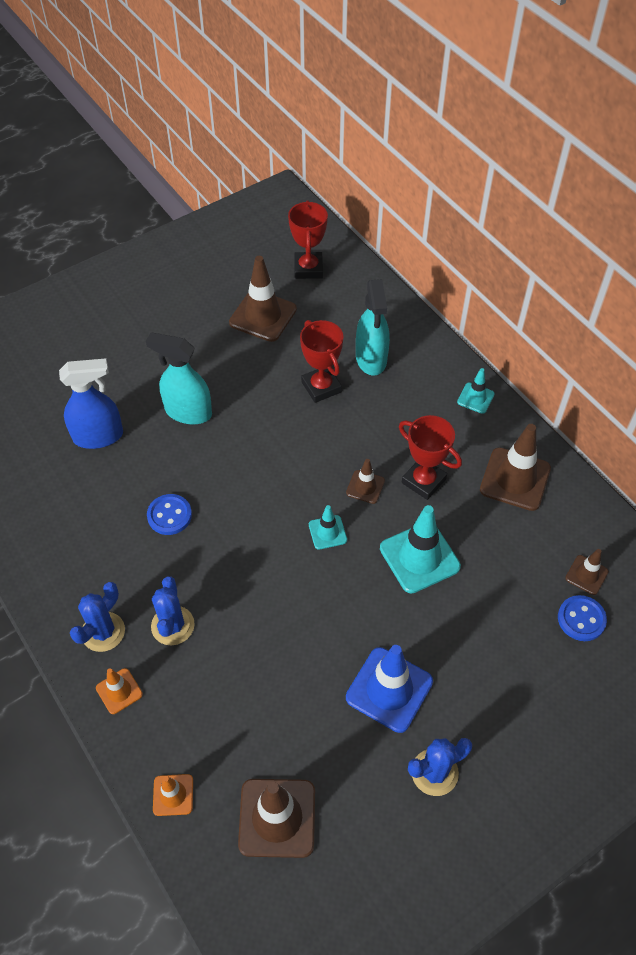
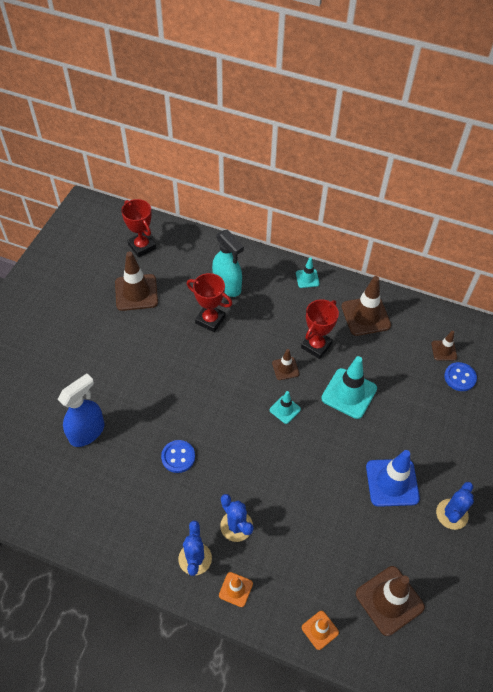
camera: 35 degrees left, 0 degrees up
turquoise spray bottle [146,333,212,425] -> none
red trophy [399,415,462,500] -> red trophy turned 60 degrees counterclockwise [301,299,339,359]

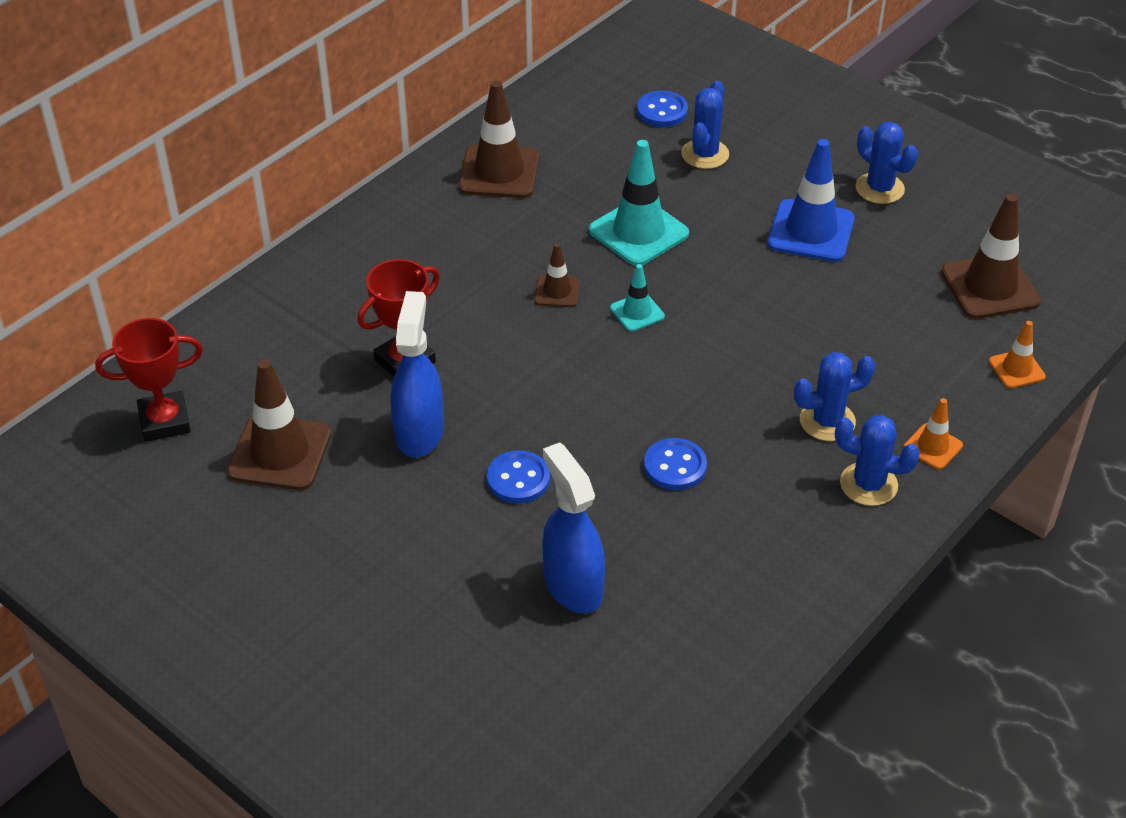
camera: 70 degrees left, 10 degrees down
turquoise spray bottle [212,230,244,297] -> none
turquoise traffic cone [296,257,320,288] -> none
red trophy [301,299,339,359] -> none
brown traffic cone [431,331,457,361] -> none
none -> blue spray bottle [391,291,444,457]
none -> blue button [487,450,550,504]
none -> blue cactus [681,81,729,169]

